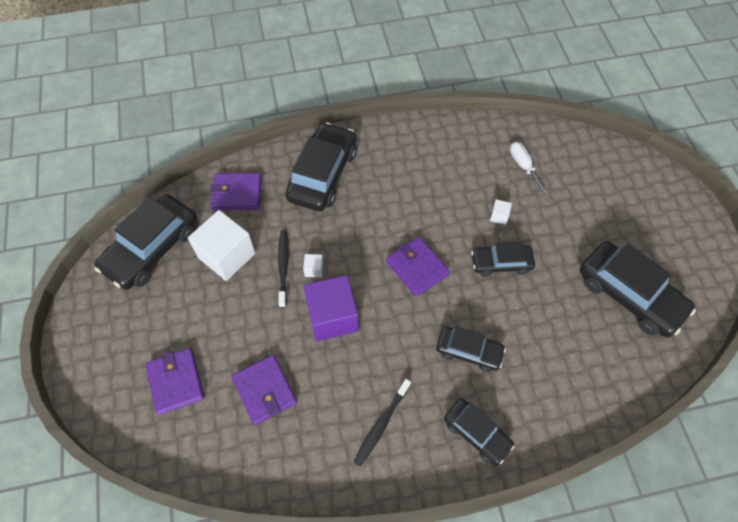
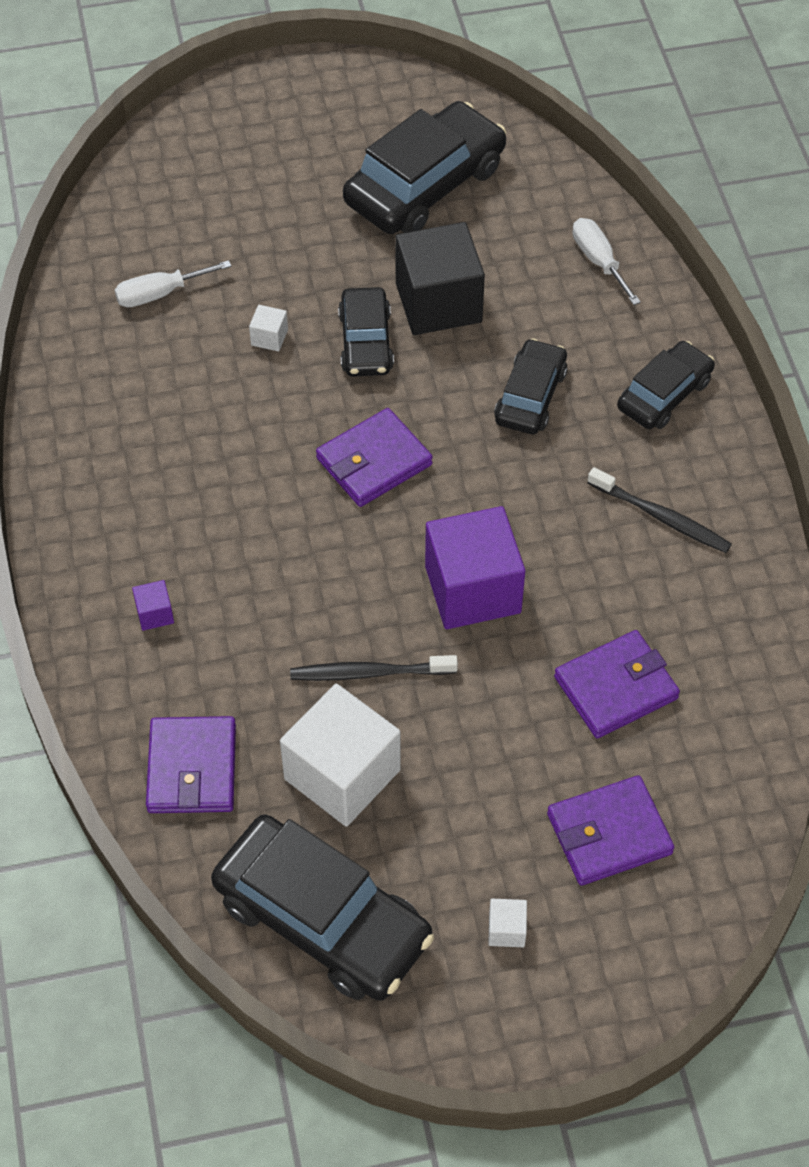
camera: 90 degrees left, 5 degrees down
black car [285,122,357,211] -> purple cube [132,580,174,631]
white cube [303,254,323,277] -> white cube moved to [488,899,527,947]
none -> black cube [395,222,485,335]
none -> white screwdriver [573,218,641,305]

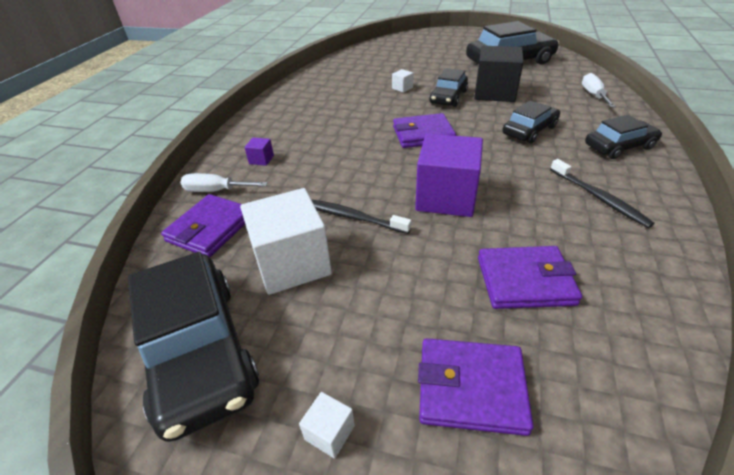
camera: 30 degrees right, 15 degrees down
white screwdriver [115,260,232,307] -> white screwdriver moved to [181,173,268,192]

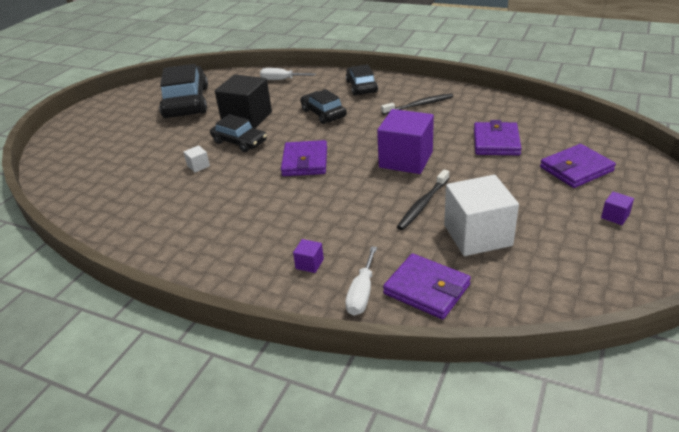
camera: 80 degrees left, 5 degrees down
black car [128,252,259,442] -> none
white cube [299,392,355,459] -> purple cube [601,192,634,225]
purple wallet [418,338,534,436] -> purple wallet turned 45 degrees clockwise [540,144,616,188]

